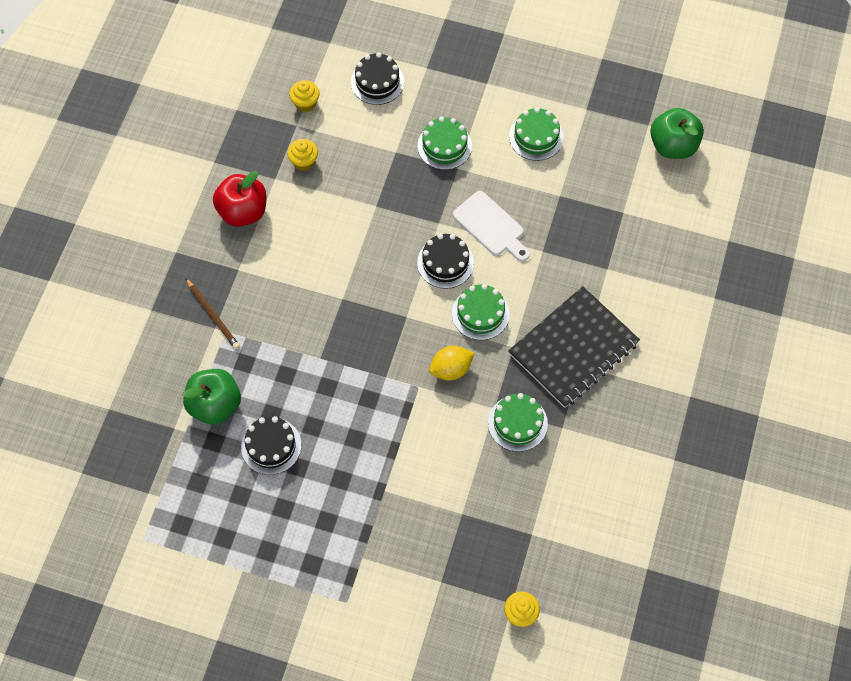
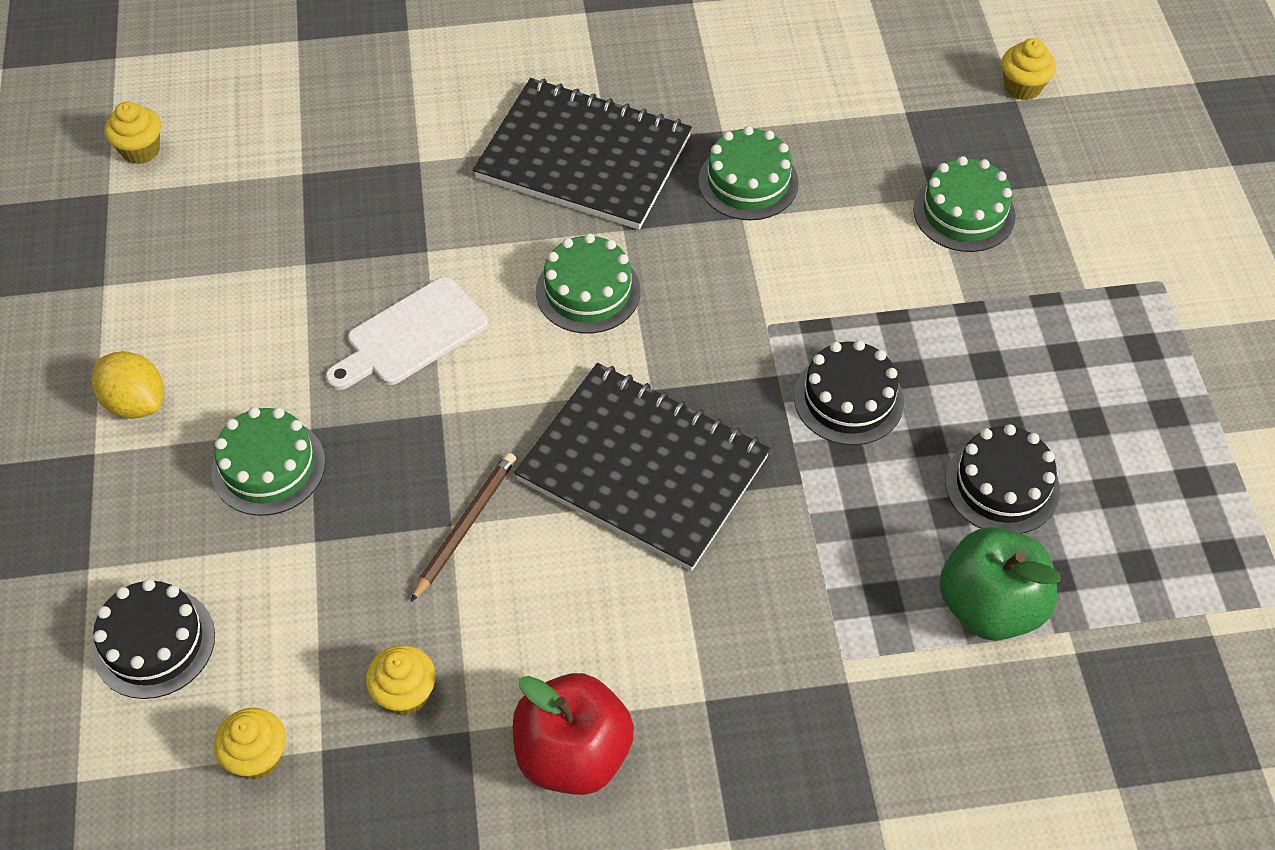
camera: 115 degrees left, 10 degrees down
brown pencil [185,278,240,349] -> brown pencil moved to [411,452,516,602]
black cake [417,234,474,289] -> black cake moved to [794,340,904,445]
yellow lemon [429,346,474,380] -> yellow lemon moved to [92,351,163,419]
white cutting board [453,191,530,262] -> white cutting board turned 150 degrees counterclockwise [326,277,488,390]
green cake [509,107,564,161] -> green cake moved to [913,156,1016,252]
green apple [650,108,704,159] -> yellow cupcake [104,102,161,164]
none -> black notebook [514,363,771,571]

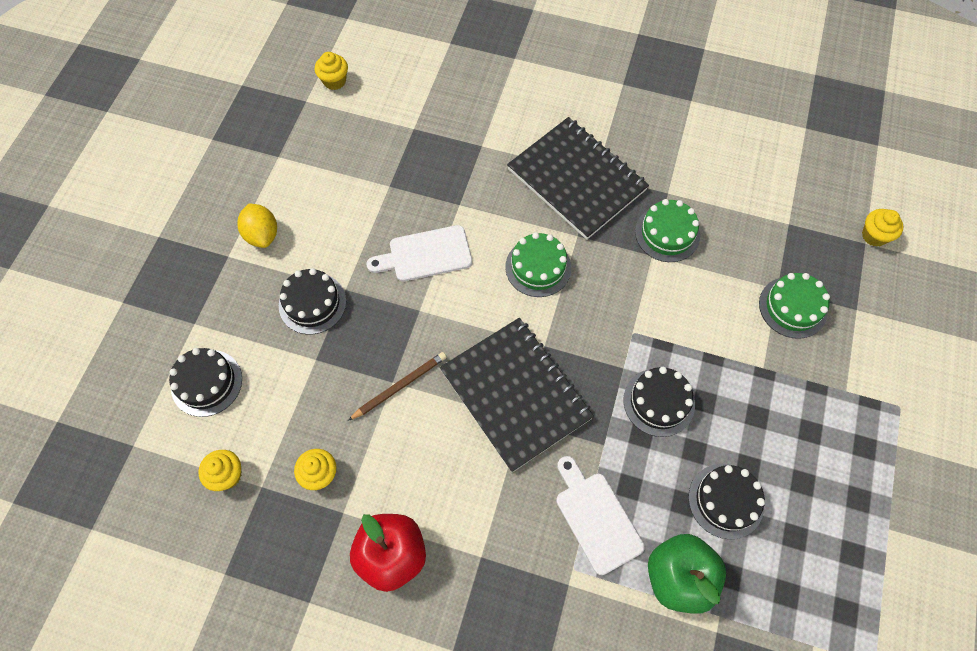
camera: 25 degrees right, 10 degrees up
green cake [211,407,325,516] -> black cake [279,268,346,334]
none -> white cutting board [556,456,645,575]

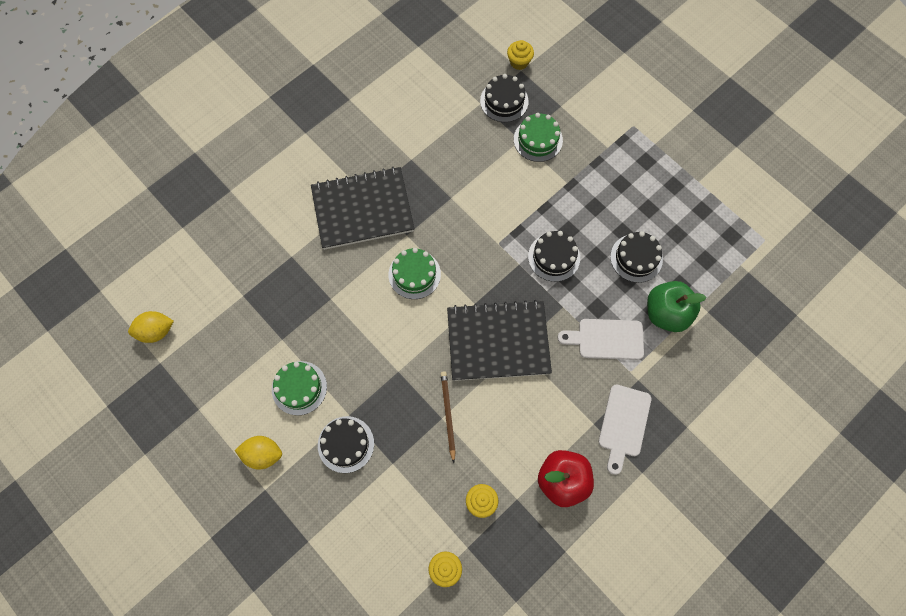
camera: 60 degrees left, 5 degrees up
black cake [169,348,242,417] -> black cake moved to [480,74,529,122]
yellow cupcake [315,52,348,90] -> yellow lemon [128,311,174,343]
white cutting board [367,225,472,281] -> white cutting board moved to [599,385,651,475]
green cake [635,199,700,262] -> green cake moved to [272,361,327,415]

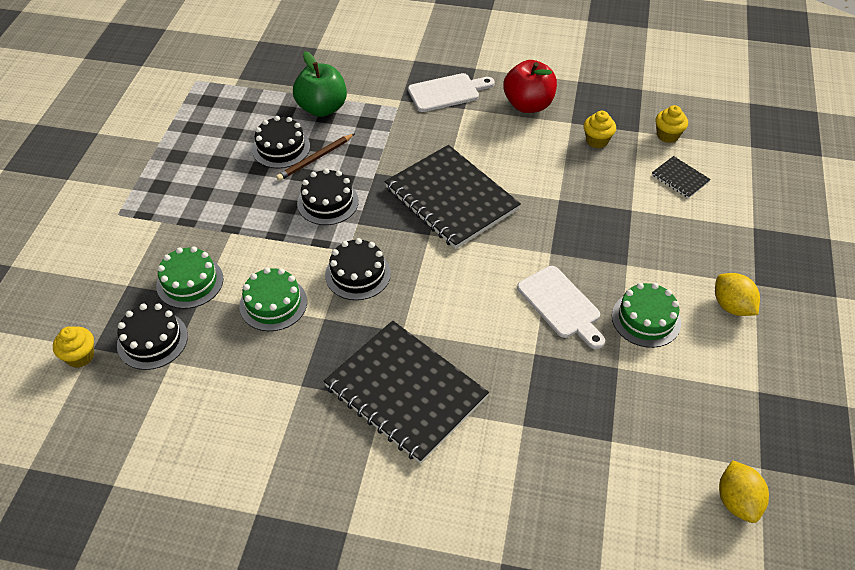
camera: 125 degrees left, 20 degrees down
yellow lemon [128,311,174,343] -> yellow lemon turned 45 degrees clockwise [719,460,769,523]
black cake [318,416,374,473] -> black cake moved to [325,238,391,300]
green cake [388,248,441,299] -> green cake moved to [239,267,307,331]
brown pencil [441,371,456,463] -> brown pencil moved to [276,133,355,181]
white cutting board [557,319,644,360] -> white cutting board moved to [517,266,605,349]
none -> black notebook [652,156,711,198]

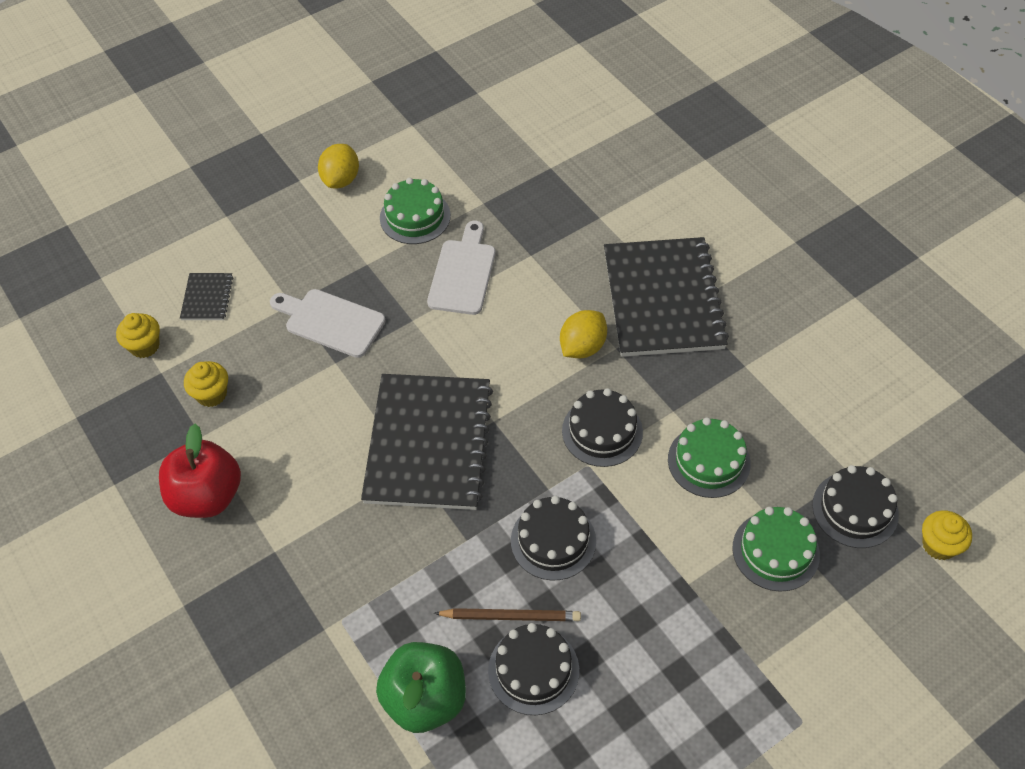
camera: 135 degrees left, 5 degrees up
white cutting board [408,73,495,112] -> white cutting board moved to [270,289,386,358]
yellow lemon [719,460,769,523] -> yellow lemon moved to [560,310,607,358]

